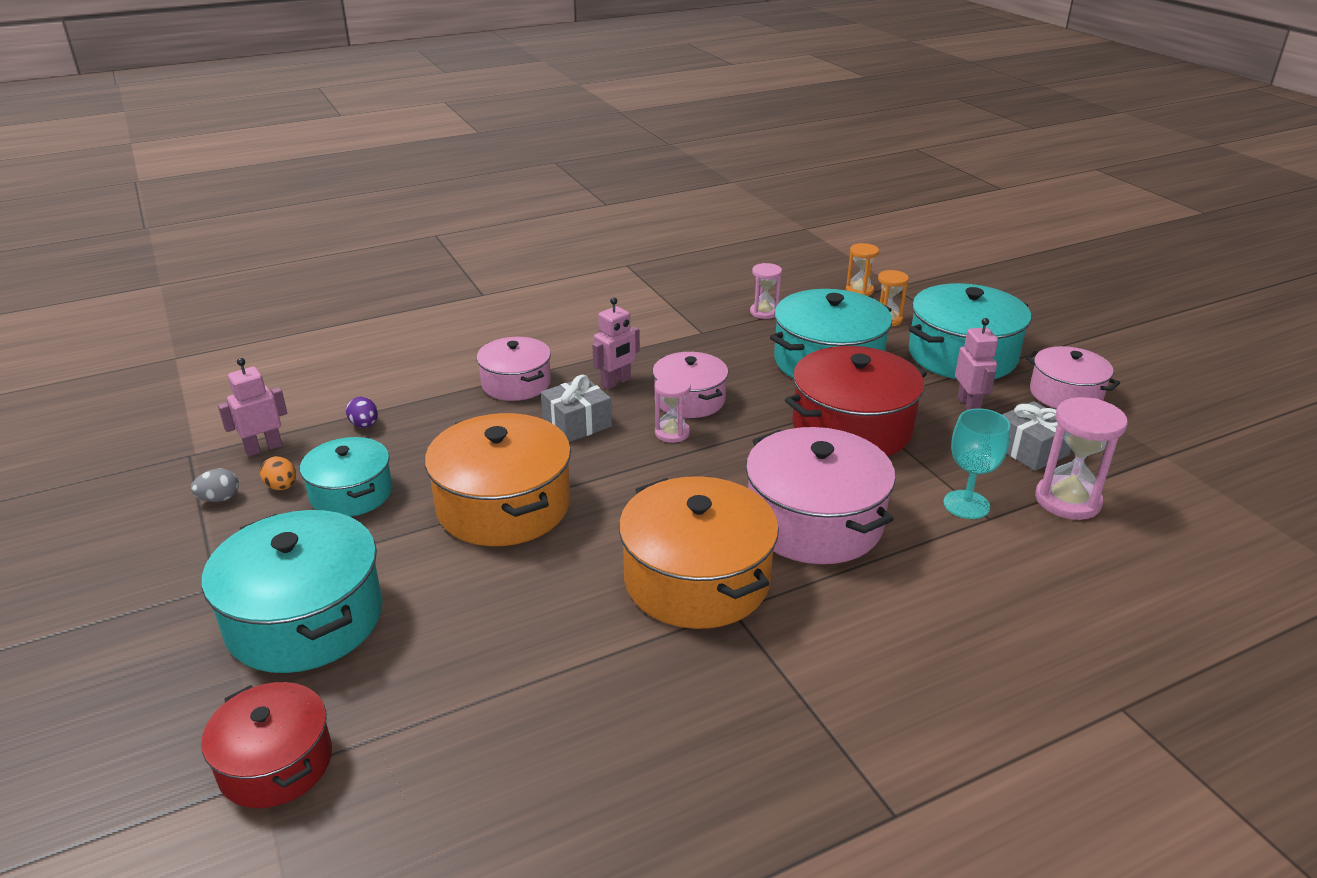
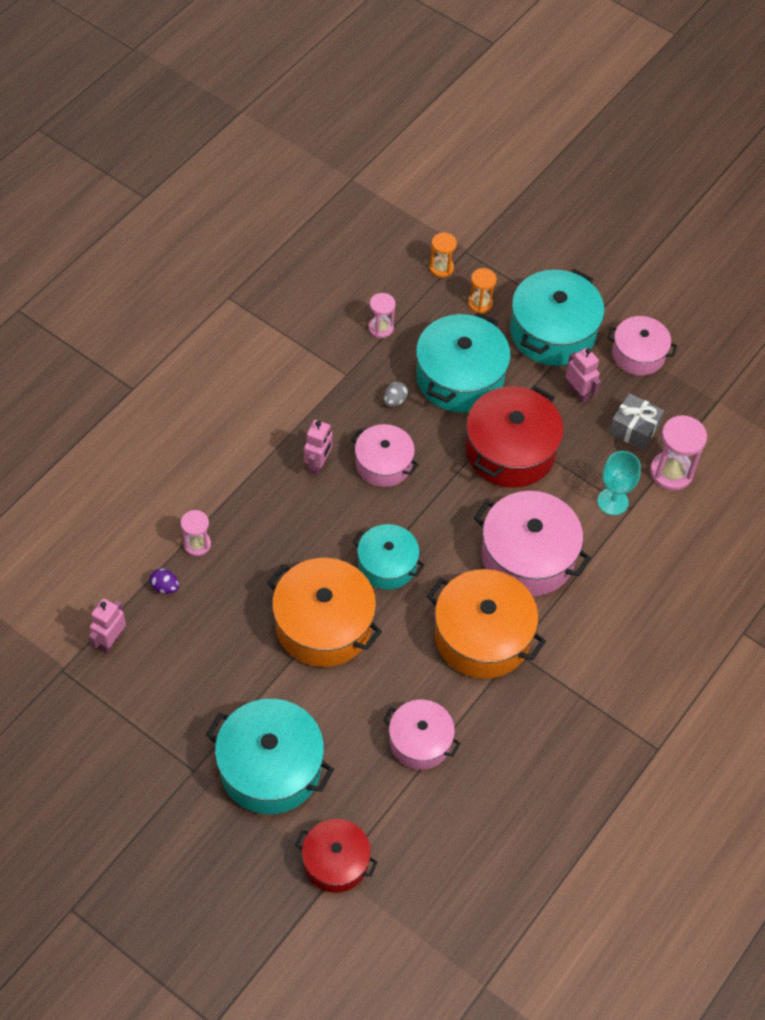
camera: 30 degrees left, 25 degrees up
grey egg [191,469,239,502] -> grey egg moved to [383,382,408,407]
orange egg [260,456,296,490] -> none
turquoise pot [300,437,392,517] -> turquoise pot moved to [352,524,424,590]
pink pot [477,337,551,401] -> pink pot moved to [383,700,461,770]
grey gift [541,375,612,442] -> none
pink hourglass [655,375,691,443] -> pink hourglass moved to [181,510,211,556]

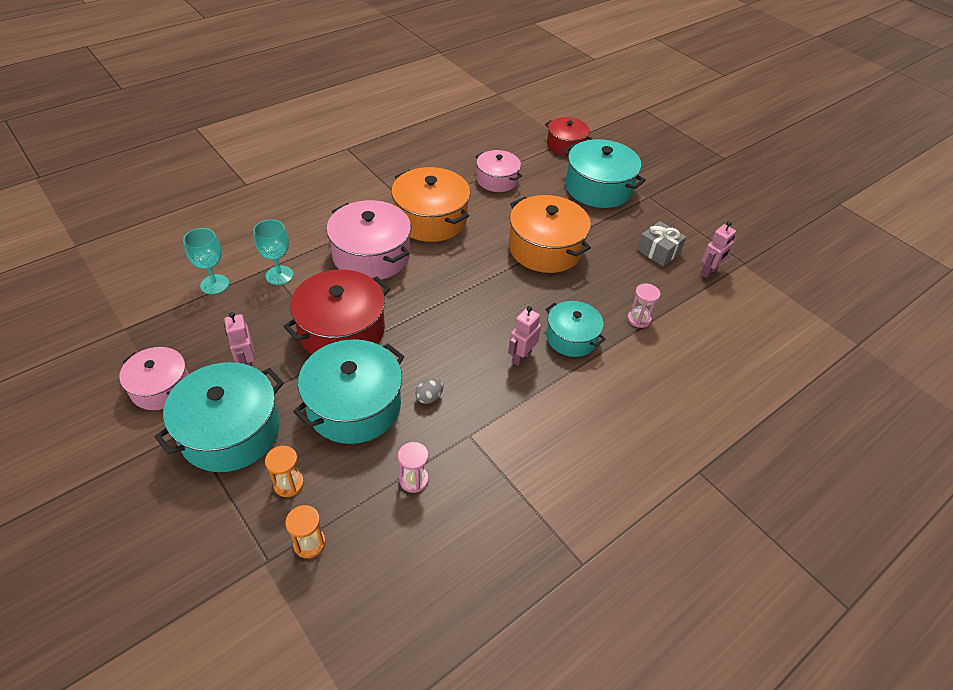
camera: 165 degrees left, 10 degrees down
purple egg [149,568,179,594] -> none
pink pot [351,424,419,487] -> none
turquoise pot [352,524,424,590] -> turquoise pot moved to [545,301,606,357]
grey gift [609,393,664,450] -> grey gift moved to [637,221,686,266]
pink hourglass [650,415,707,491] -> turquoise goblet [183,228,229,294]

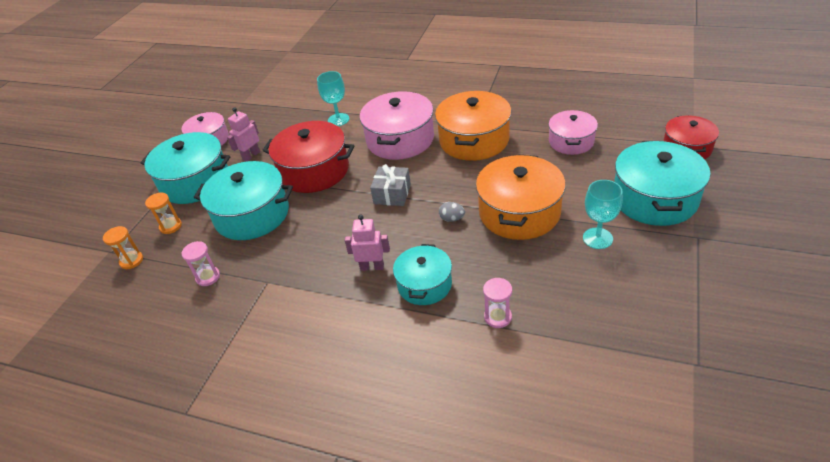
camera: 65 degrees right, 5 degrees down
turquoise goblet [183,228,229,294] -> turquoise goblet moved to [583,180,623,249]
grey egg [415,379,443,404] -> grey egg moved to [439,202,465,222]
grey gift [637,221,686,266] -> grey gift moved to [370,164,411,206]
pink robot [700,221,736,278] -> none

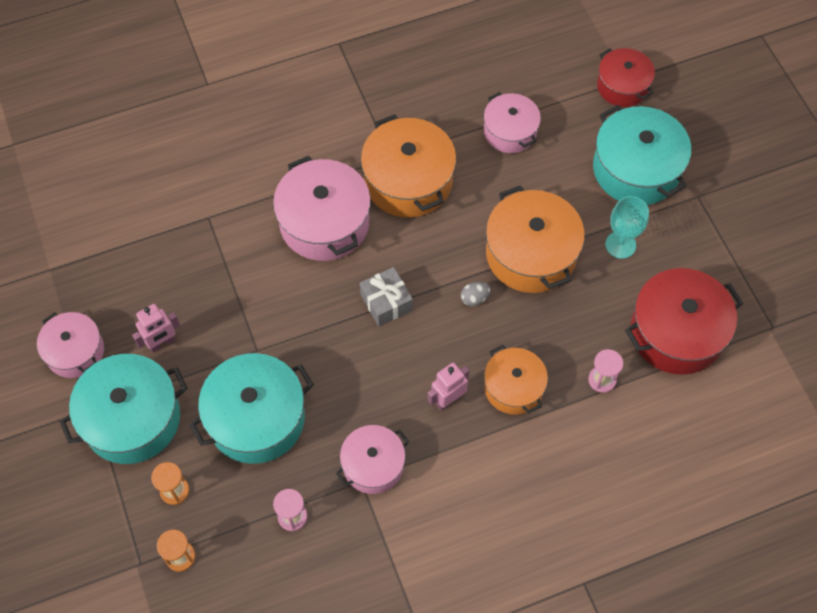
camera: 45 degrees left, 20 degrees up
pink robot [227,107,260,162] -> pink robot turned 120 degrees counterclockwise [132,304,180,353]
red pot [262,121,354,193] -> red pot moved to [625,268,743,375]
turquoise goblet [317,71,349,126] -> none
turquoise pot [393,244,452,305] -> orange pot [484,345,548,415]
none -> pink pot [336,425,409,494]

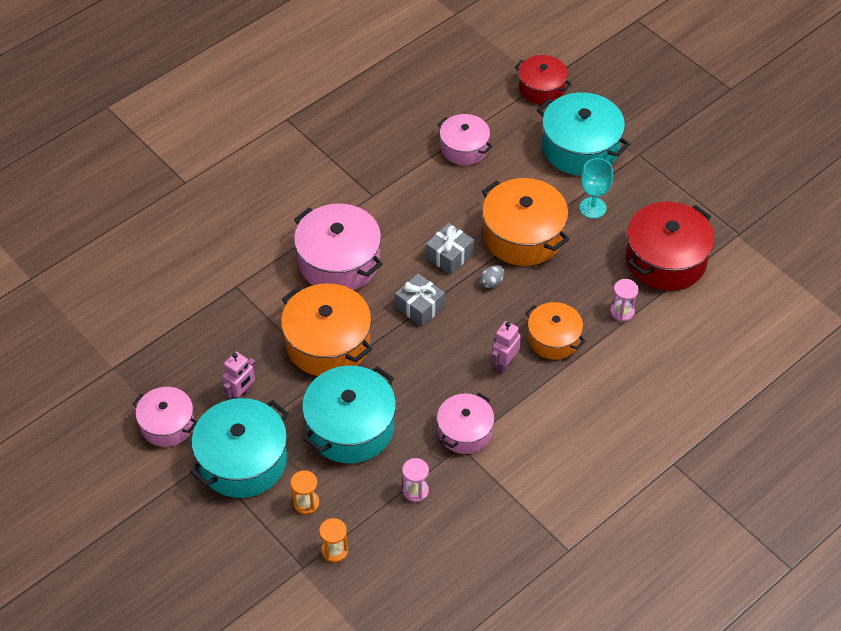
camera: 20 degrees left, 10 degrees down
orange pot [361,114,456,218] -> orange pot moved to [281,283,372,376]
none -> grey gift [426,223,474,275]

